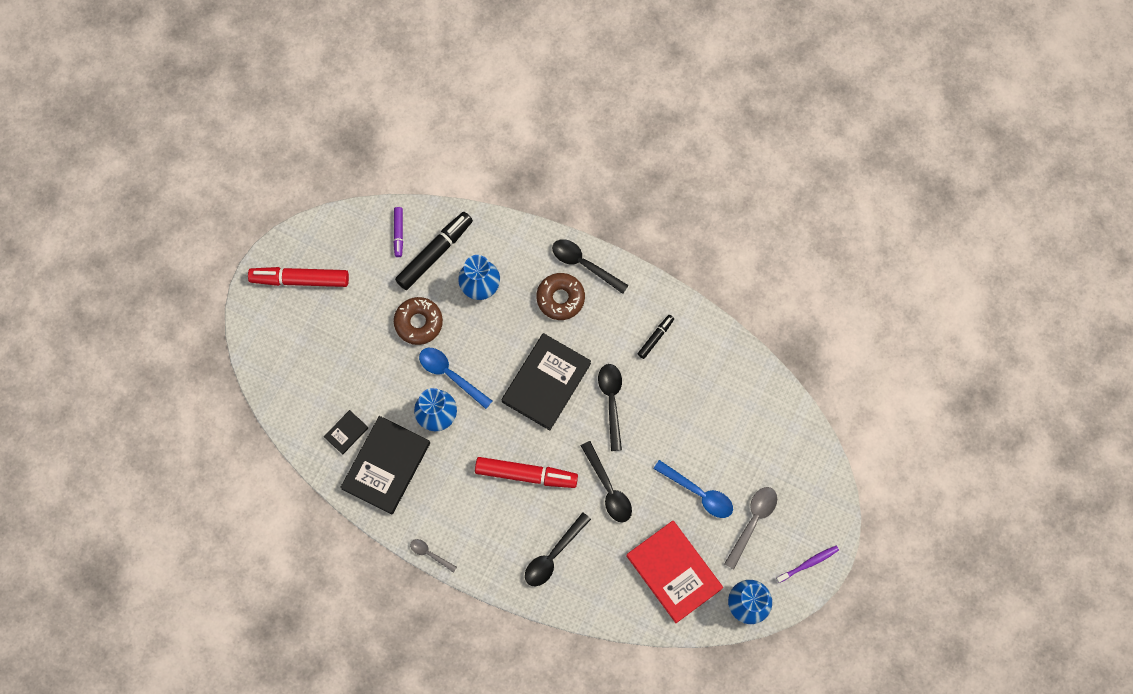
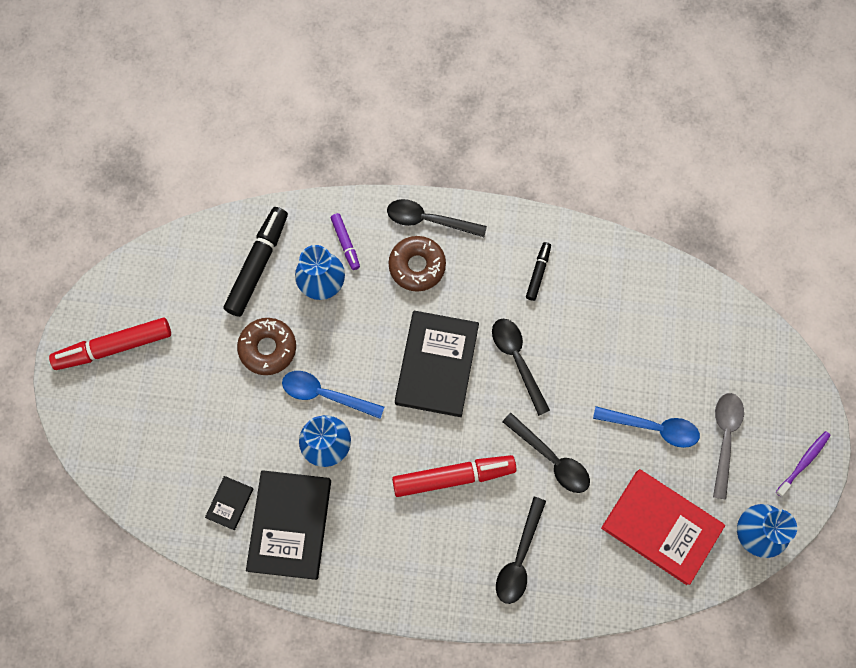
camera: 20 degrees left, 0 degrees up
purple marker [394,207,403,257] -> purple marker moved to [331,213,360,270]
grey spoon [410,539,457,573] -> none

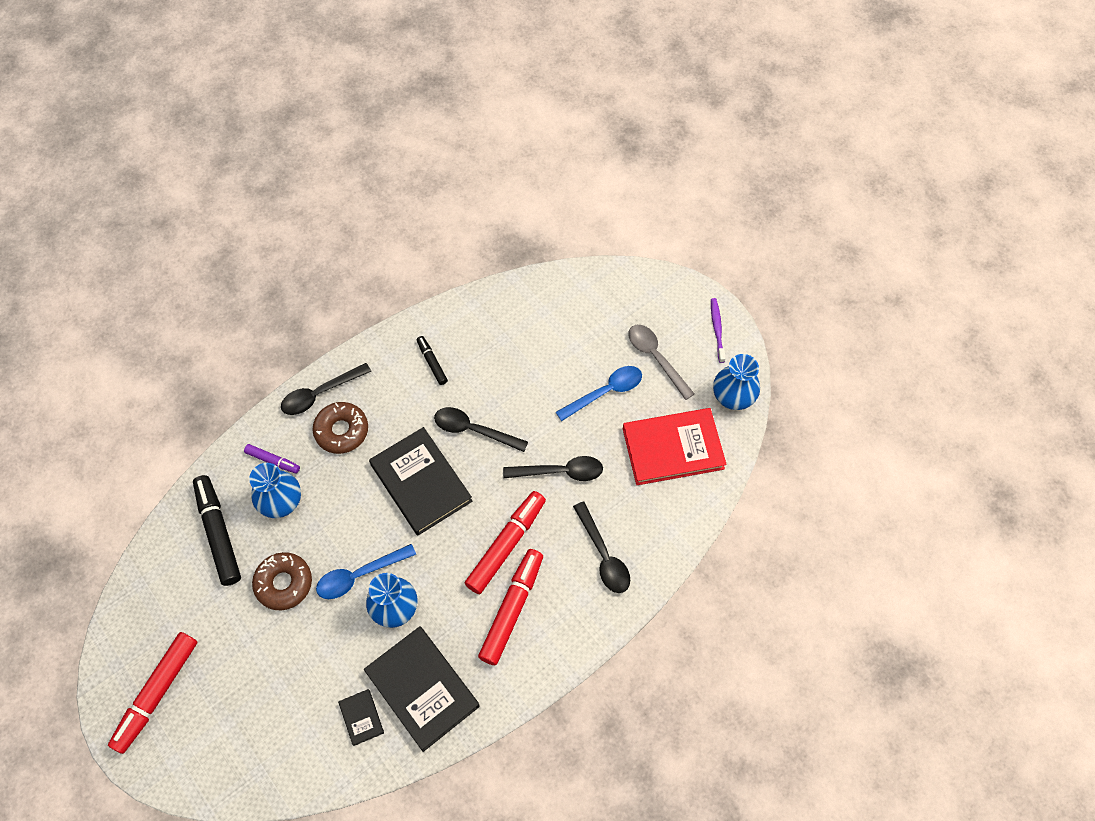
camera: 45 degrees left, 10 degrees down
none -> red marker [478,549,543,665]

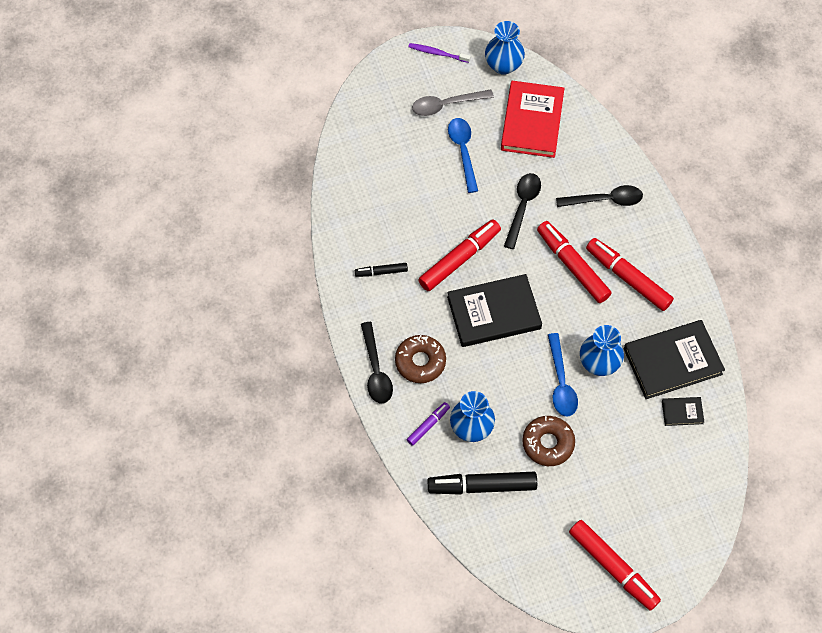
camera: 70 degrees left, 0 degrees up
black spoon [434,407,528,452] -> red marker [418,219,501,291]

